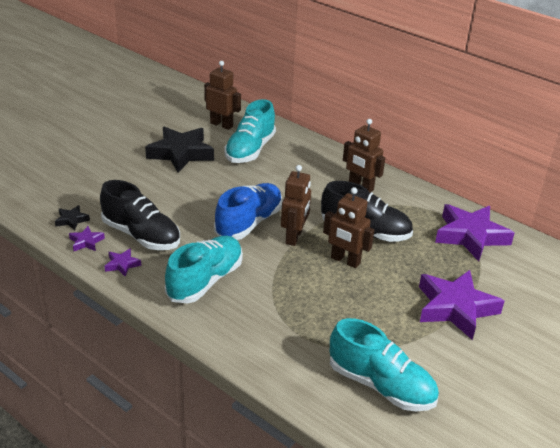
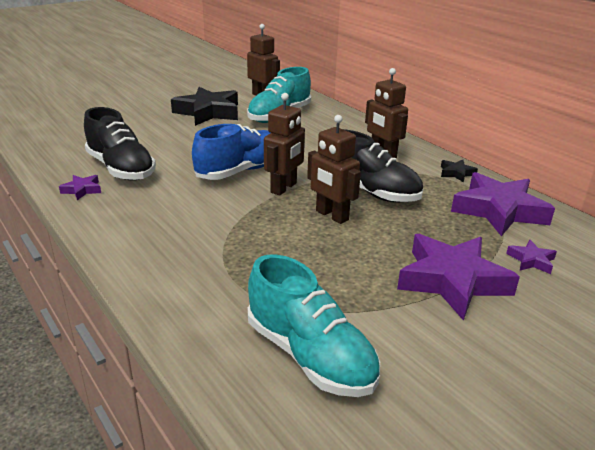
camera: 15 degrees right, 5 degrees down
black star [55,205,90,230] -> black star moved to [441,160,478,182]
purple star [69,226,105,251] -> purple star moved to [506,240,557,274]
turquoise shoe [165,236,243,304] -> none

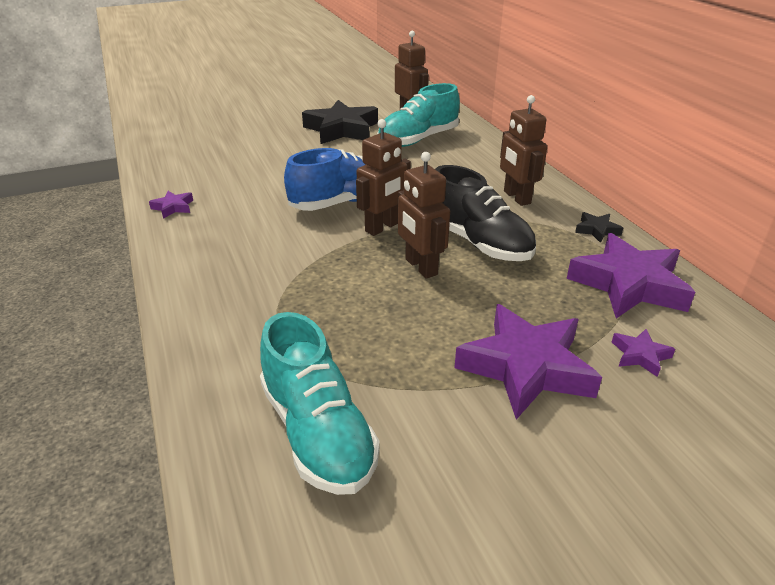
camera: 15 degrees right, 5 degrees up
black shoe [84,107,156,181] -> none

